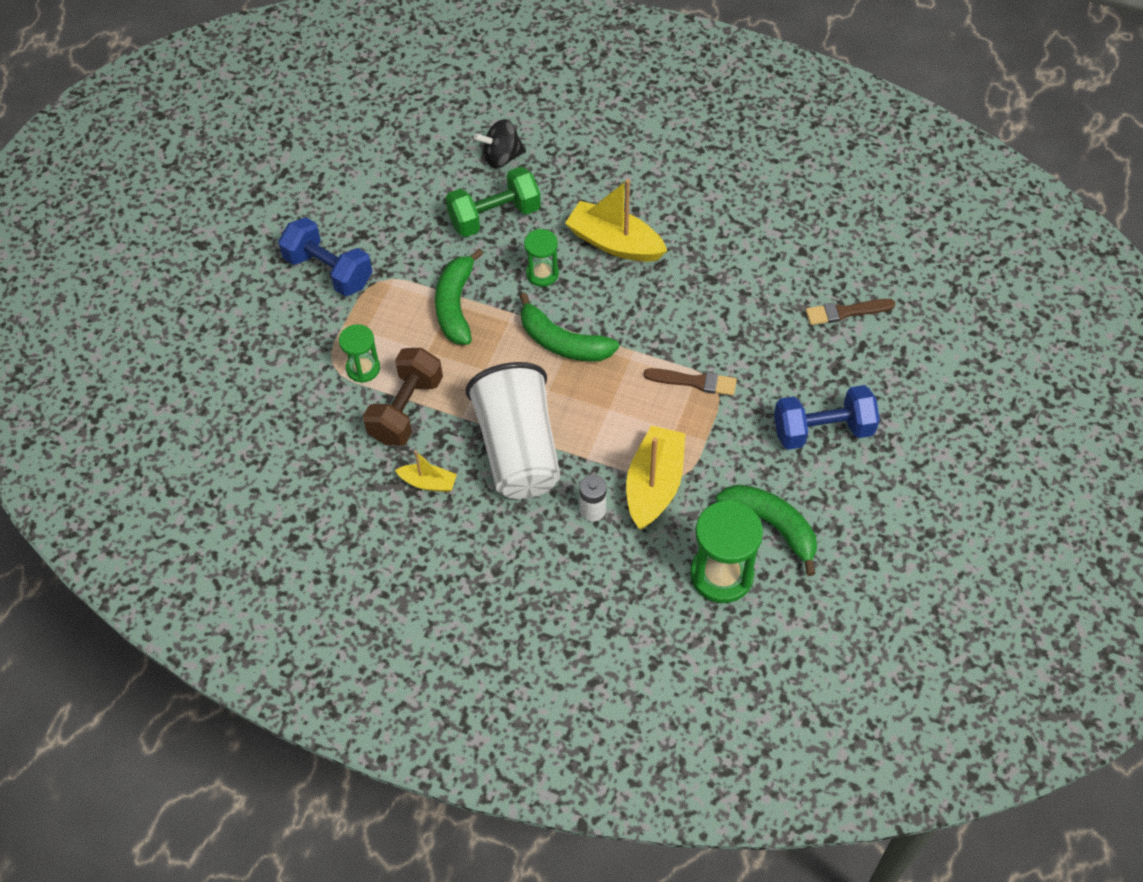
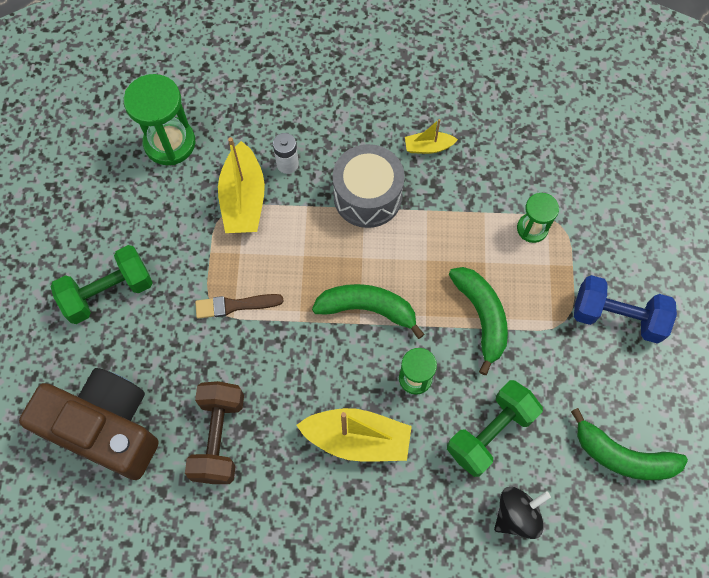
camera: 160 degrees right, 10 degrees up
brown dumbbell [363,348,443,446] -> brown dumbbell moved to [185,381,244,484]
white cup [466,362,560,499] -> grey drum [333,144,405,228]
green banana [716,484,817,576] -> green banana moved to [571,408,688,480]
blue dumbbell [774,385,880,450] -> green dumbbell [50,245,153,324]
brown brush [806,299,895,325] -> brown camera [19,368,159,480]

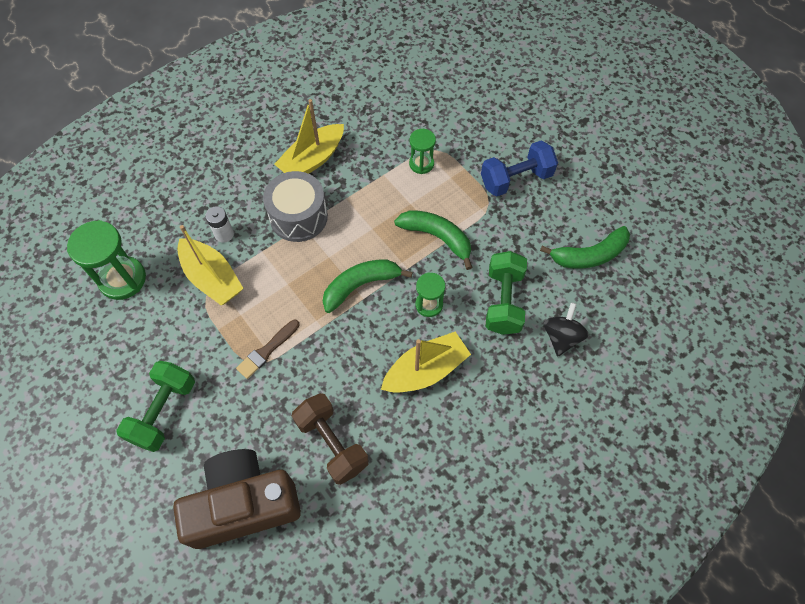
camera: 40 degrees left, 5 degrees down
yellow boat [405,119,458,154] -> yellow boat [274,99,344,174], size x1.88

